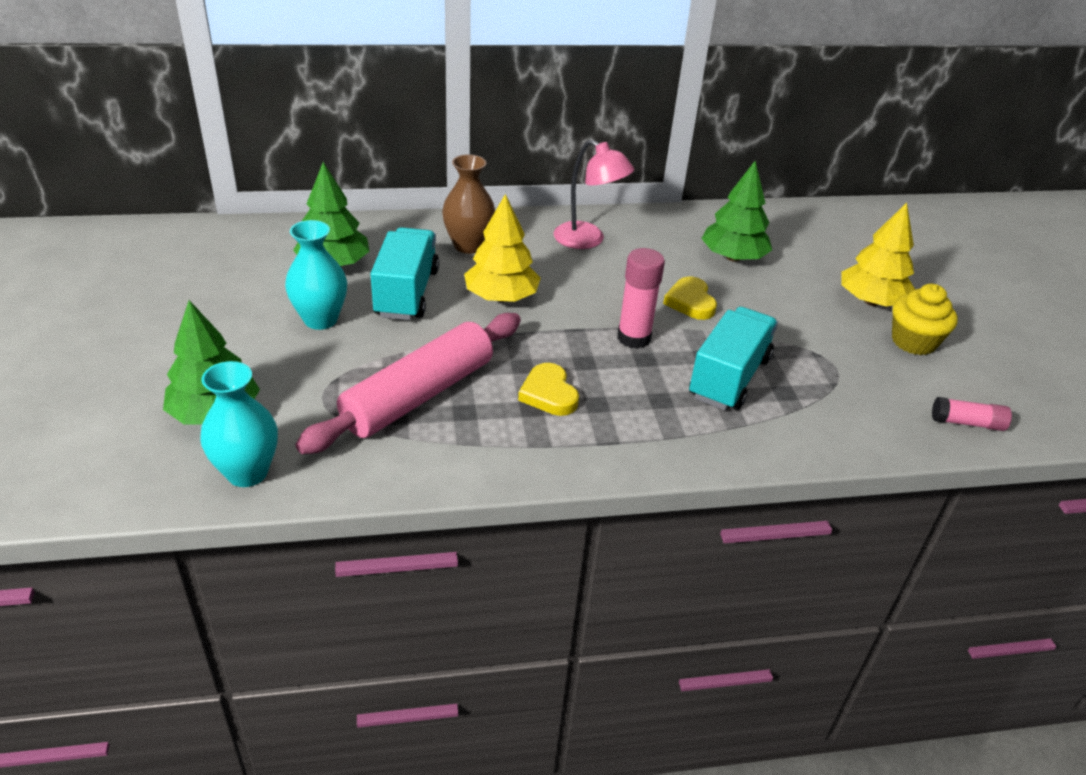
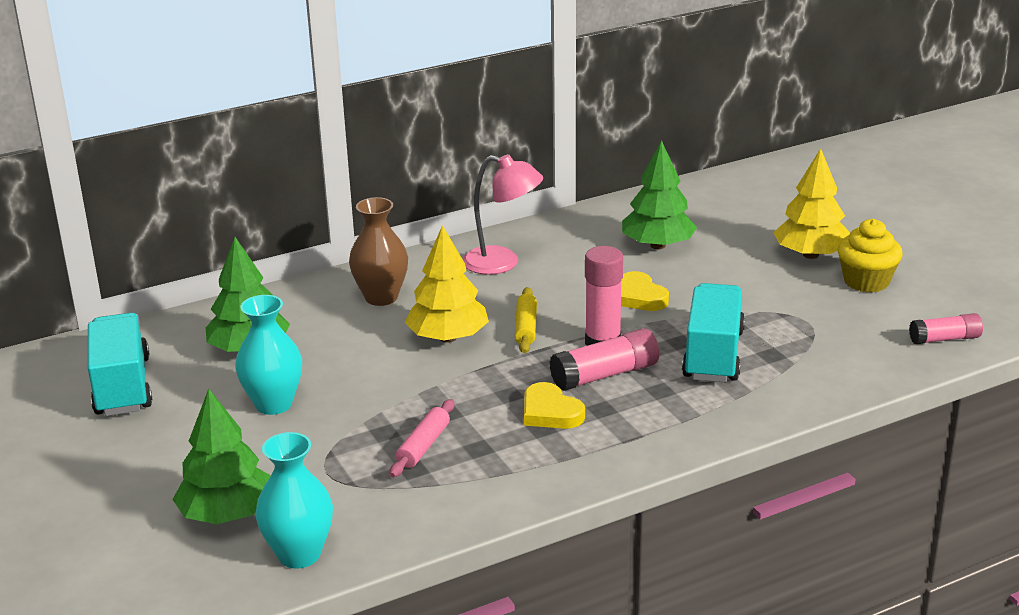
camera: 15 degrees left, 10 degrees down
pink rolling pin [295,313,521,454] -> pink rolling pin [390,399,455,477], size x0.45
turquoise truck [370,227,439,320] -> turquoise truck moved to [88,313,152,416]
none -> yellow rolling pin [515,287,537,353]
none -> pink glue stick [550,328,659,391]

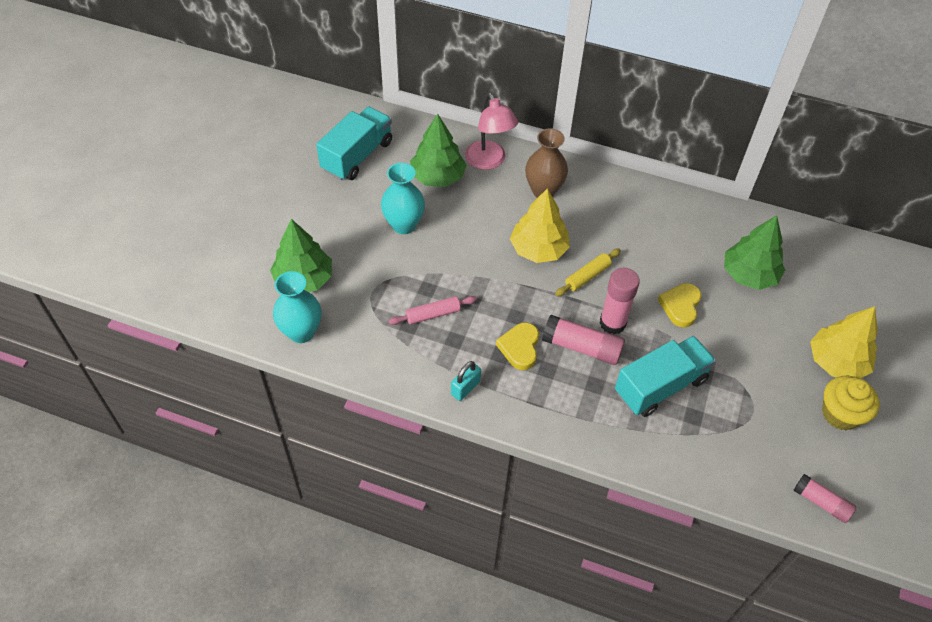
camera: 45 degrees right, 25 degrees up
pink lamp [463,154,543,275] -> pink lamp moved to [465,93,518,170]
none -> turquoise padlock [451,361,481,401]

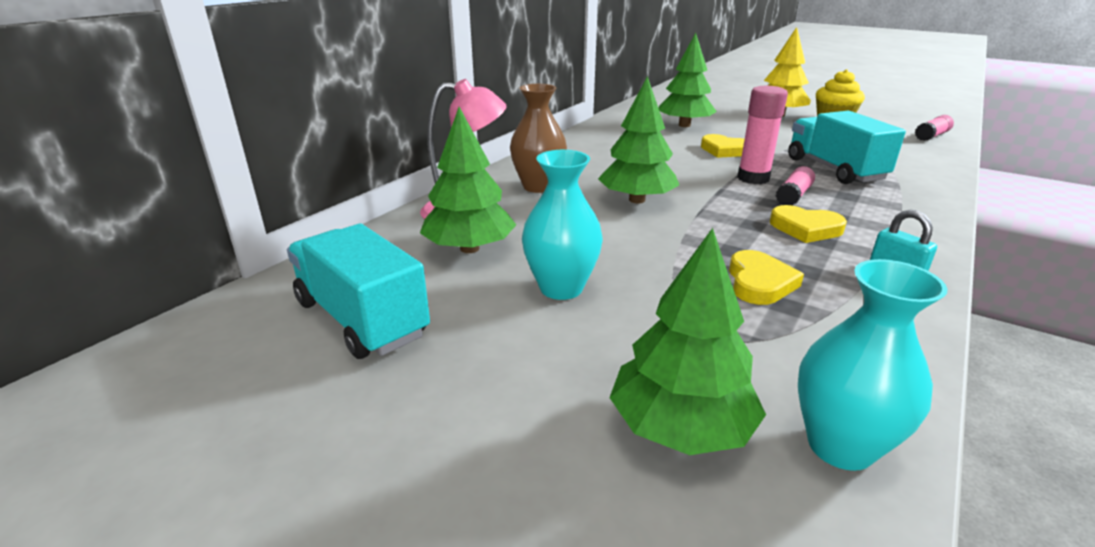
camera: 75 degrees left, 25 degrees down
pink rolling pin [389,296,477,325] -> yellow heart [729,250,804,305]
yellow tree [510,188,570,263] -> green tree [598,76,679,203]
pink glue stick [542,315,625,365] -> pink glue stick [776,166,815,206], size x0.66
yellow rolling pin [555,248,621,296] -> none

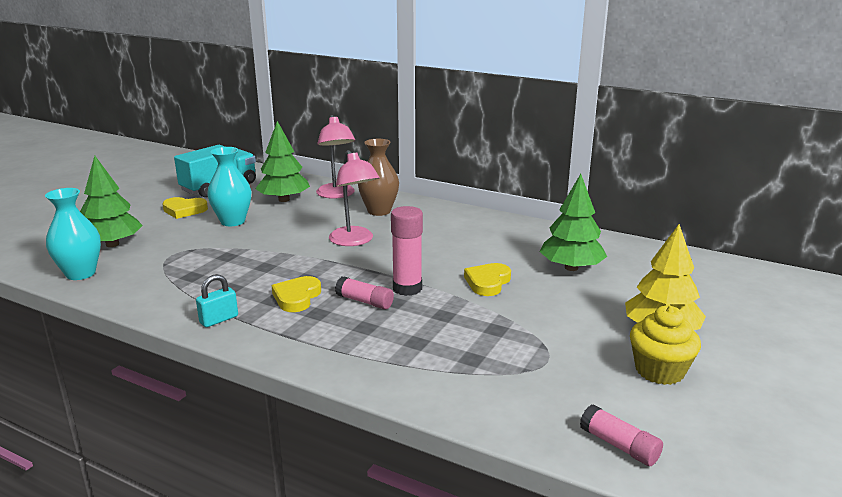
camera: 85 degrees right, 5 degrees down
green tree [598,76,679,203] -> pink lamp [329,150,380,246]
yellow heart [729,250,804,305] -> yellow heart moved to [162,197,208,219]
turquoise truck [788,111,906,184] -> none

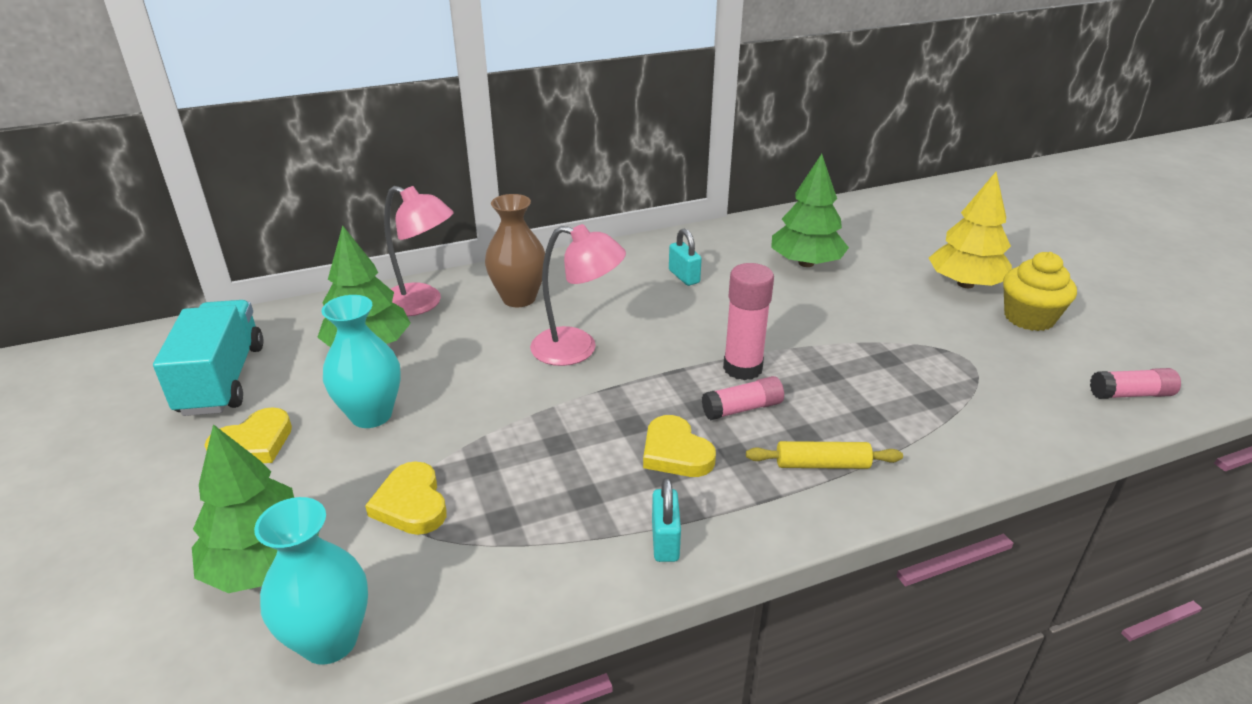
camera: 50 degrees left, 10 degrees up
yellow heart [464,263,511,296] -> yellow heart moved to [365,461,447,535]
none -> turquoise padlock [669,228,702,286]
none -> yellow rolling pin [746,441,903,469]

